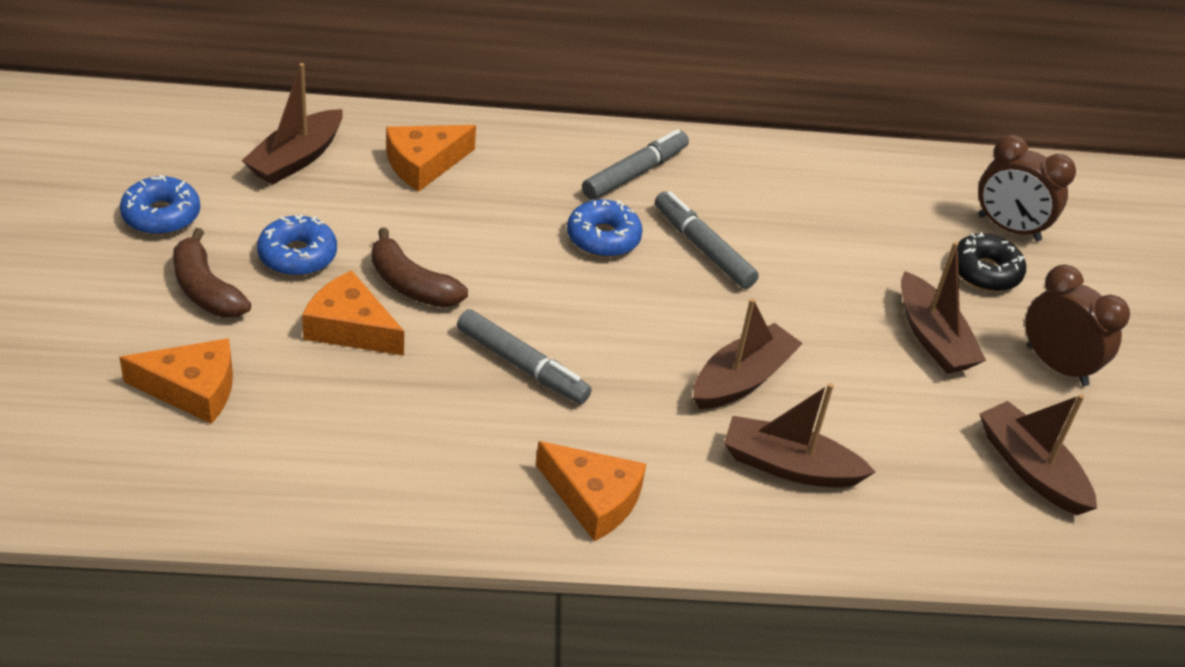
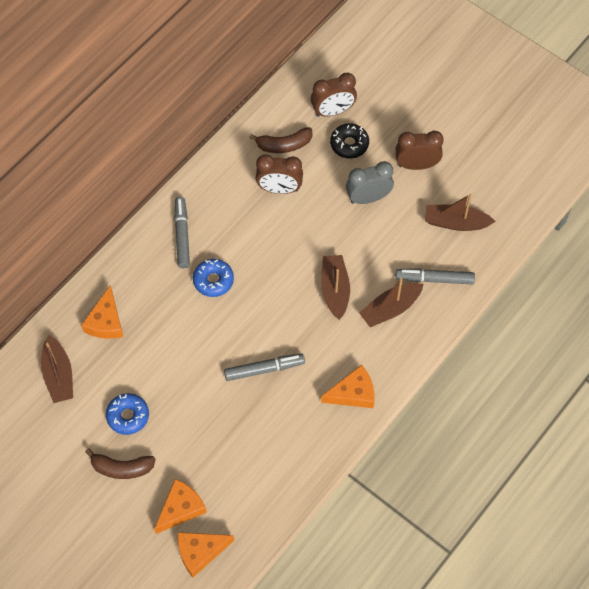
camera: 45 degrees left, 20 degrees up
blue donut [120,175,200,235] -> none
orange cheese [302,270,404,356] -> orange cheese moved to [178,532,234,577]
brown banana [372,228,468,308] -> brown banana moved to [249,127,312,153]
grey marker [655,191,759,289] -> grey marker moved to [396,269,475,284]
brown boat [901,242,986,374] -> grey clock [346,161,394,204]
none -> brown clock [256,154,303,194]

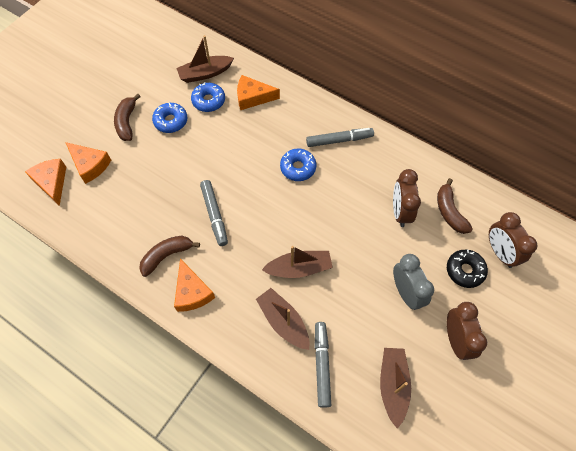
camera: 85 degrees right, 0 degrees up
none -> brown banana [139,236,200,277]
none -> blue donut [191,82,225,112]

